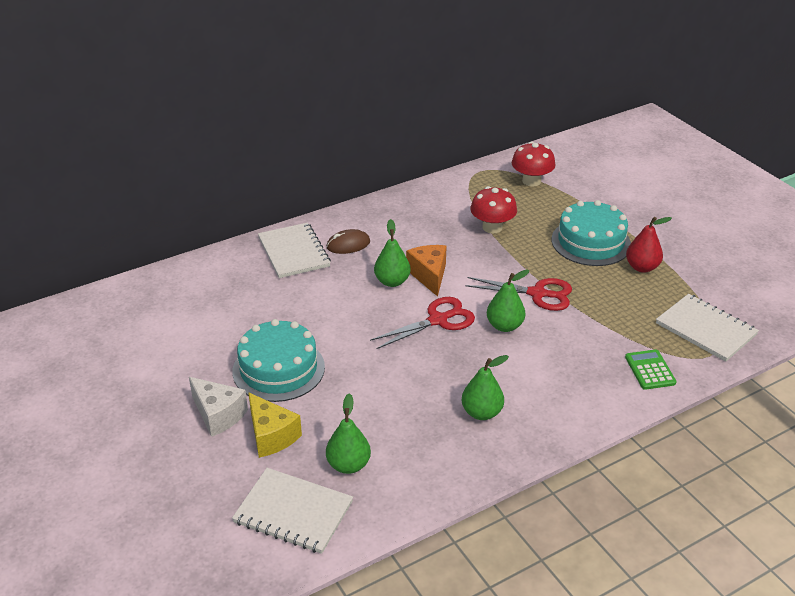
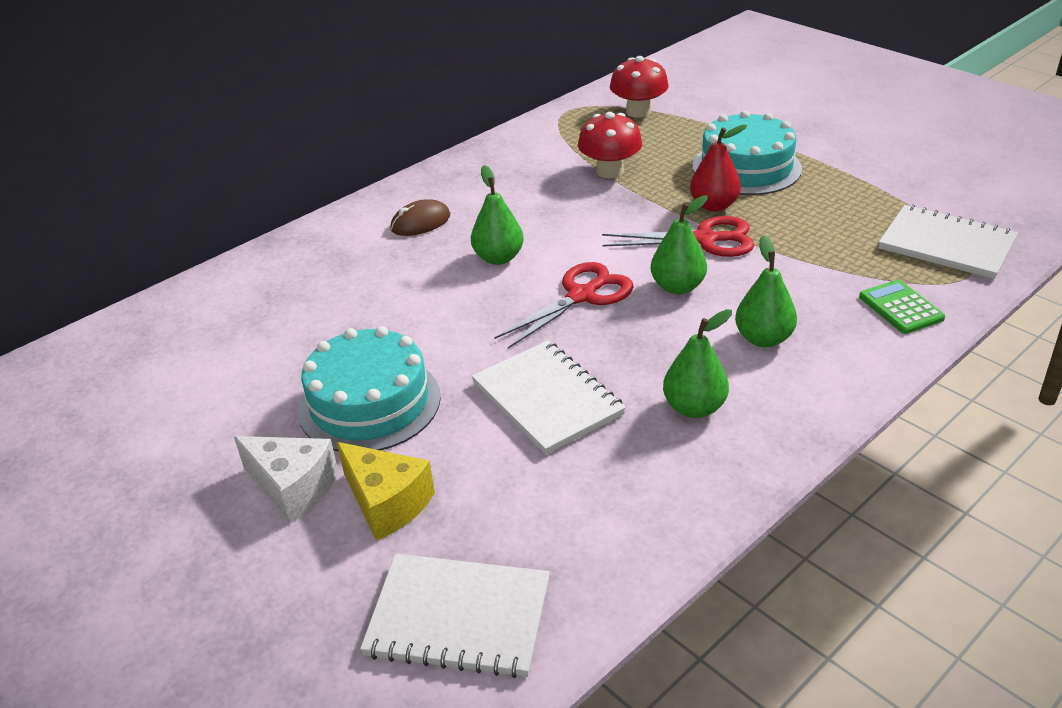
camera: 10 degrees left, 0 degrees up
white notebook [258,222,331,278] -> white notebook moved to [472,340,626,454]
green pear [326,393,371,474] -> green pear moved to [735,235,797,348]
orange cheese [406,245,447,297] -> none
red pear [626,217,672,273] -> red pear moved to [690,124,747,212]

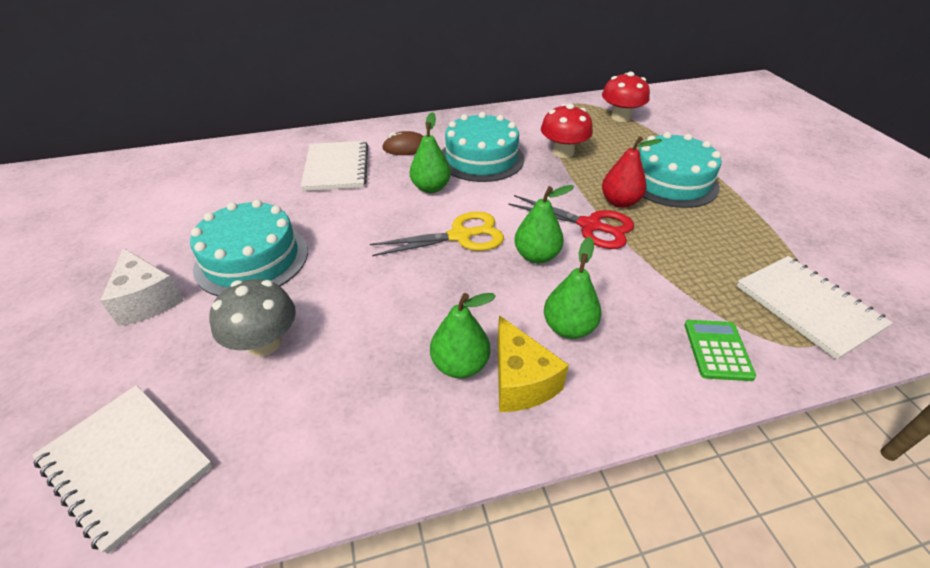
camera: 25 degrees right, 5 degrees up
yellow cheese [337,442,435,541] -> yellow cheese moved to [497,315,569,412]
white notebook [472,340,626,454] -> white notebook moved to [301,141,368,191]
red scissors [494,262,633,349] -> yellow scissors [370,212,504,256]
none -> grey mushroom [209,279,296,356]
none -> turquoise cake [442,112,524,182]

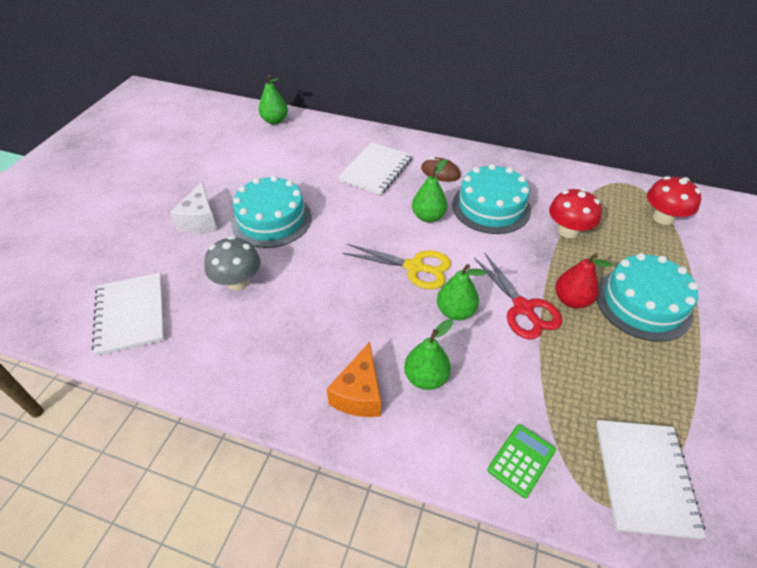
camera: 35 degrees right, 5 degrees up
green pear [430,293,496,378] -> green pear moved to [258,75,288,125]
yellow cheese [497,315,569,412] -> orange cheese [326,342,381,417]

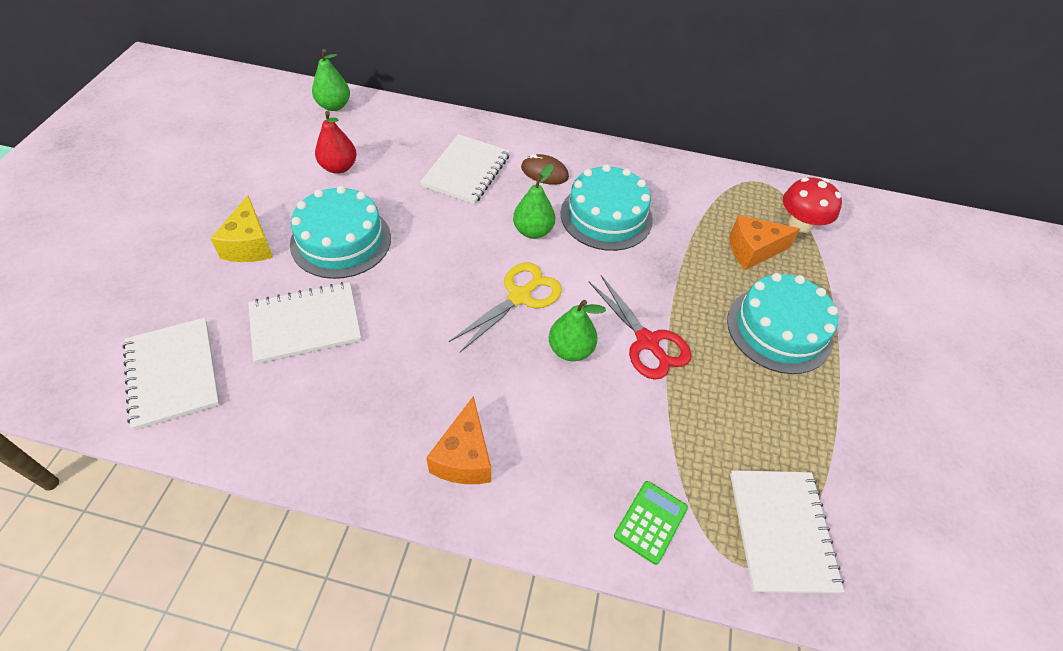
camera: 10 degrees left, 5 degrees up
white cheese [170,182,218,233] -> yellow cheese [210,195,273,262]
grey mushroom [204,236,260,291] -> white notebook [248,282,361,364]
yellow scissors [343,244,451,289] -> yellow scissors turned 60 degrees counterclockwise [449,263,562,352]
green pear [404,319,453,390] -> none
red mushroom [549,188,602,238] -> none
red pear [555,253,612,308] -> red pear moved to [315,111,357,174]
none -> orange cheese [730,215,800,270]

